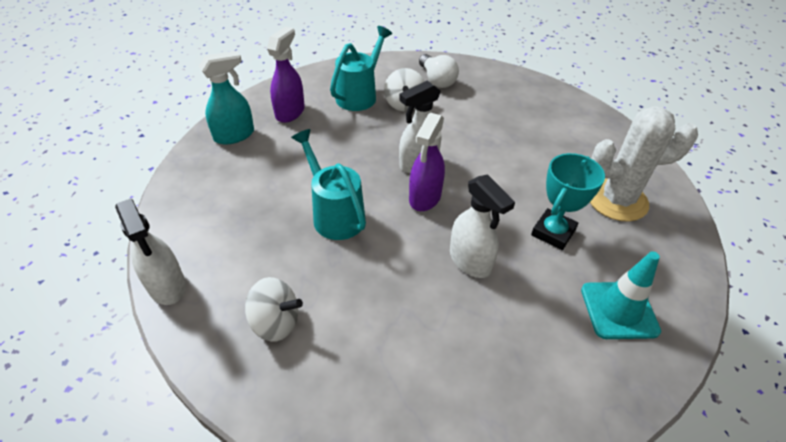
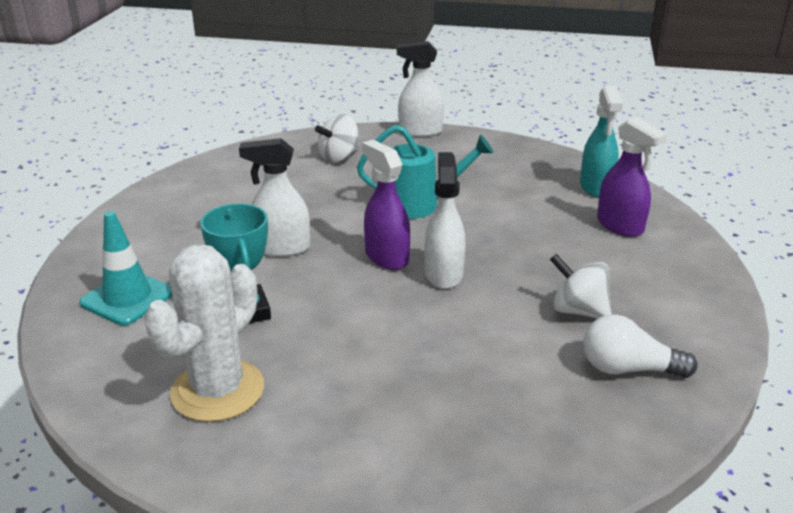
camera: 125 degrees right, 15 degrees down
turquoise watering can [330,26,392,111] -> none

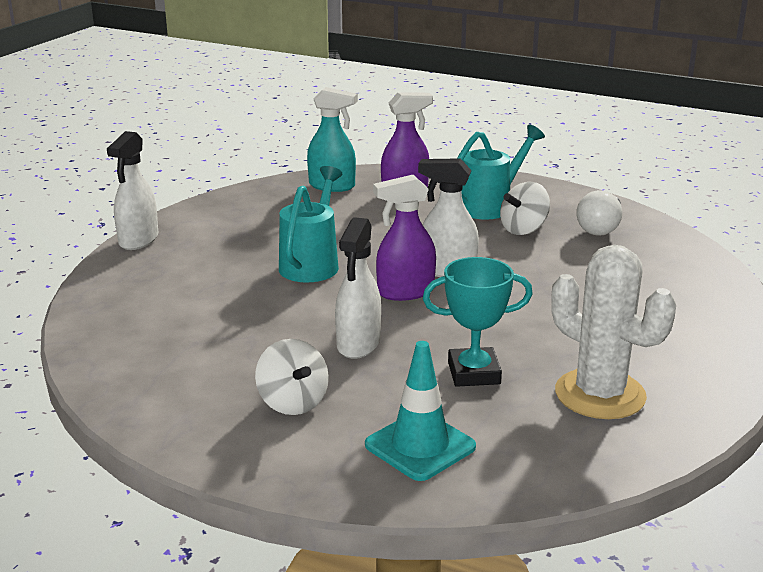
camera: 75 degrees left, 5 degrees down
white spinning top [315,114,359,162] -> white spinning top moved to [255,339,329,415]
none -> turquoise watering can [457,125,545,220]

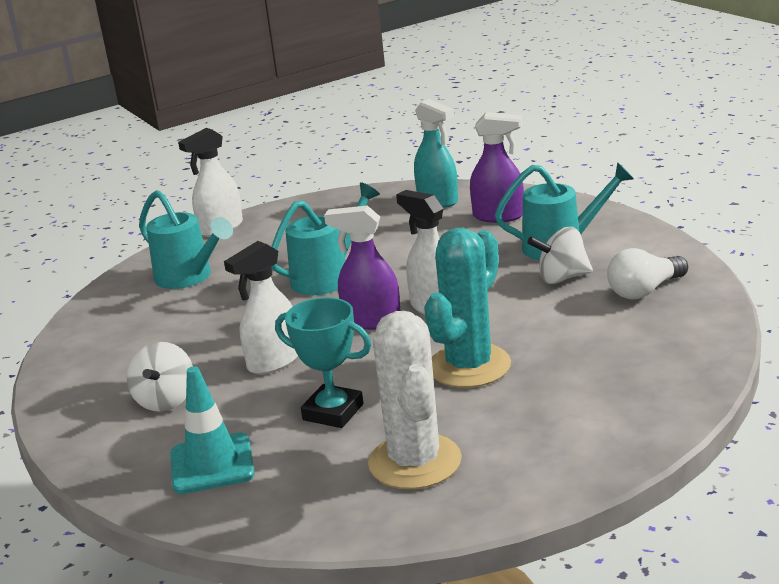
camera: 35 degrees right, 0 degrees up
none -> turquoise watering can [139,190,233,289]
none -> turquoise cactus [424,228,511,388]

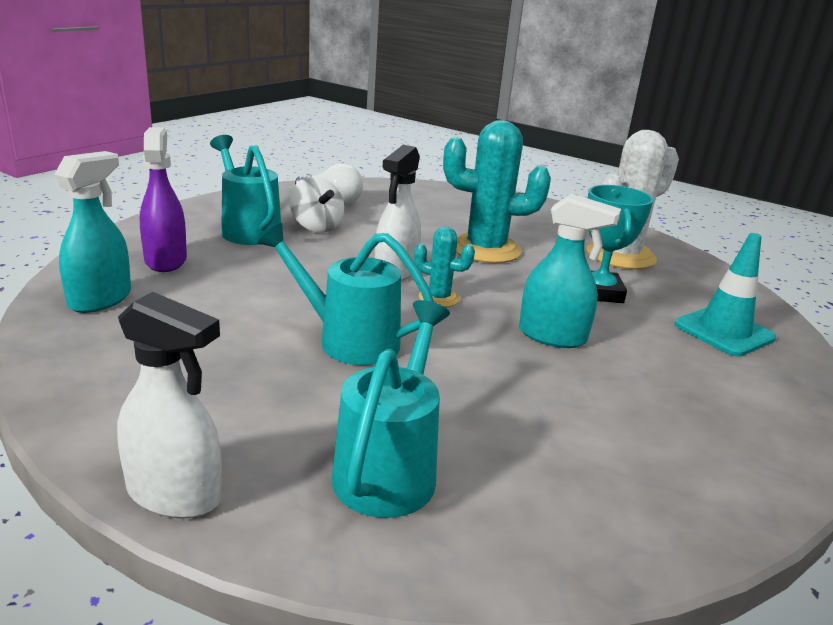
camera: 120 degrees left, 0 degrees up
white spinning top [127,342,193,412] -> none
white spray bottle [224,241,298,375] -> turquoise spray bottle [519,193,621,348]
purple spray bottle [324,205,400,330] -> turquoise cactus [414,227,475,307]

